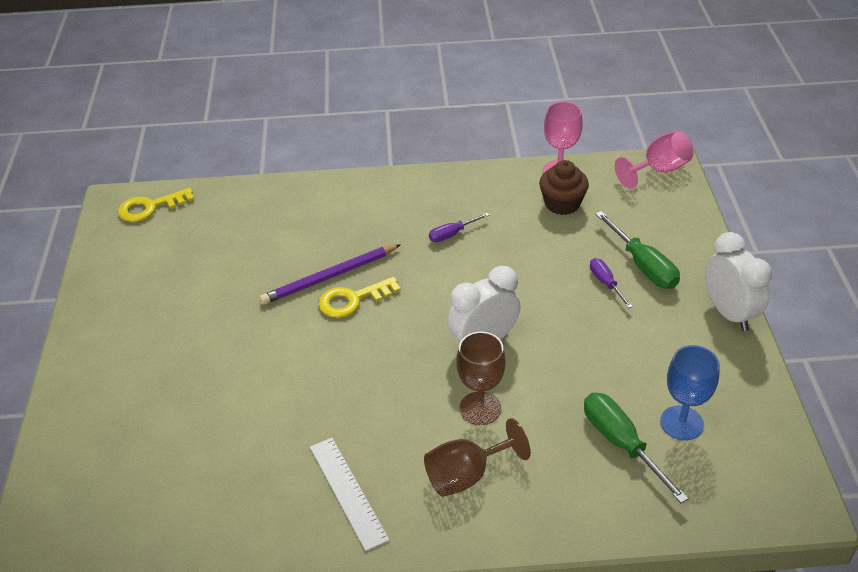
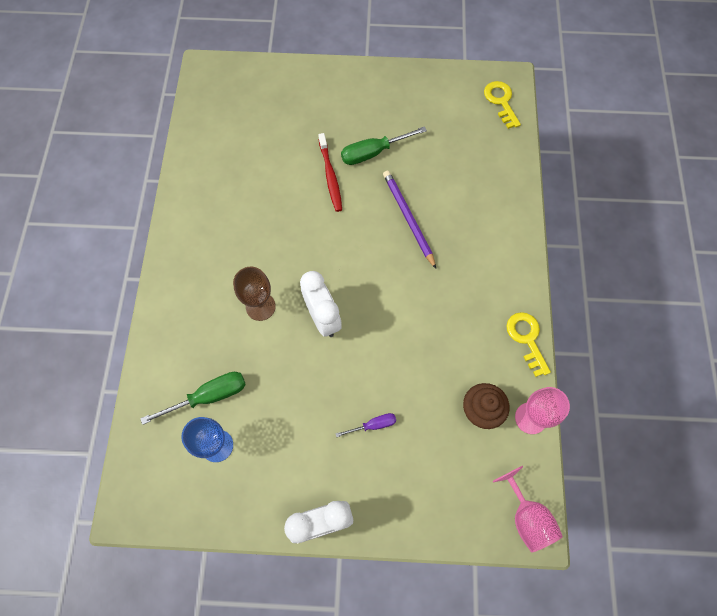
camera: 95 degrees right, 25 degrees up
white ruler [310,438,389,551] -> none
yellow key [319,277,401,318] -> yellow key moved to [506,312,551,377]
brown goblet [424,418,531,497] -> none
purple screwdriver [429,213,490,242] -> none
green screwdriver [595,211,680,289] -> green screwdriver moved to [341,126,427,165]
none -> red toothbrush [318,133,342,212]

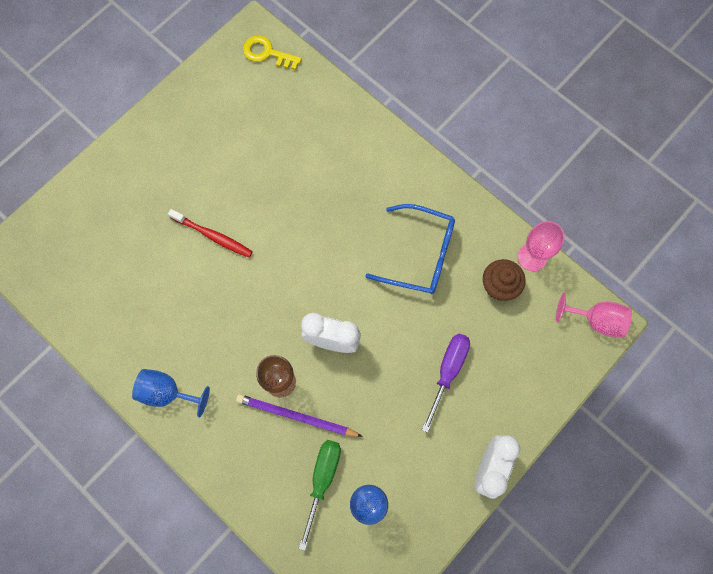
camera: 50 degrees left, 5 degrees up
purple screwdriver [335,413,396,437] -> purple screwdriver [422,333,470,433], size x1.74
green screwdriver [341,126,427,165] -> none
purple pencil [383,170,436,269] -> purple pencil moved to [236,394,363,437]
yellow key [506,312,551,377] -> none
none -> blue goblet [132,369,210,417]
none -> blue glasses [365,204,455,294]

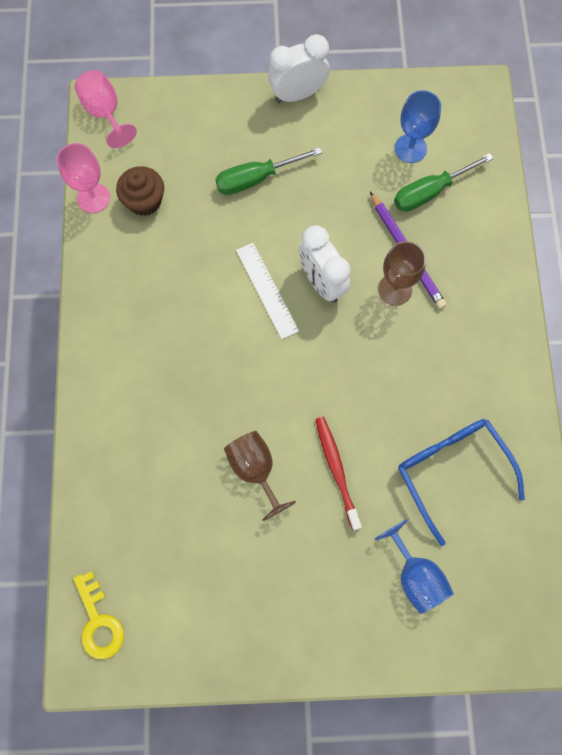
camera: 135 degrees left, 0 degrees up
blue goblet [132,369,210,417] -> blue goblet moved to [375,519,454,614]
blue glasses [365,204,455,294] -> blue glasses moved to [398,419,525,546]
purple screwdriver [422,333,470,433] -> green screwdriver [215,147,322,195]
none -> brown goblet [224,431,296,521]
none -> white ruler [236,243,299,339]

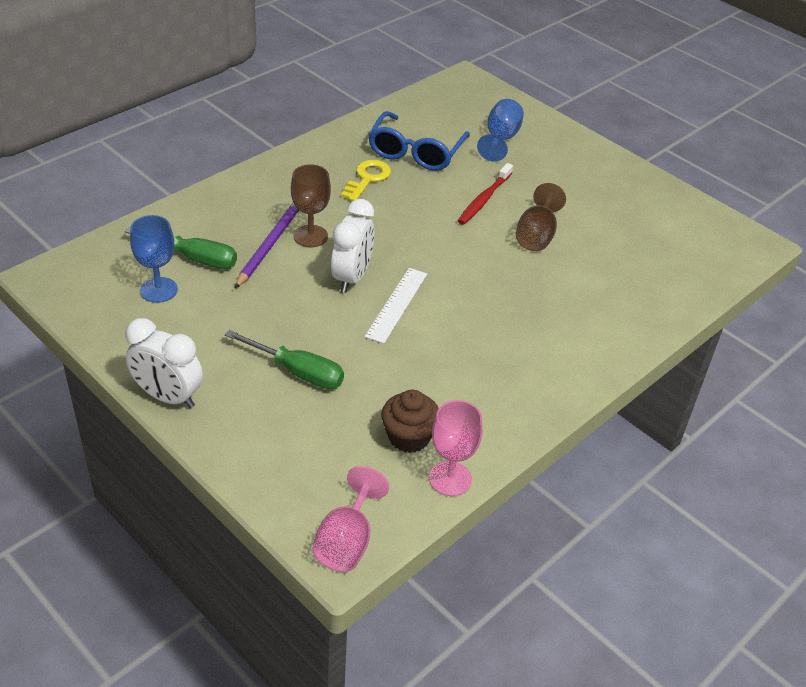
camera: 135 degrees left, 30 degrees down
yellow key [73,571,124,659] -> yellow key moved to [341,160,391,201]

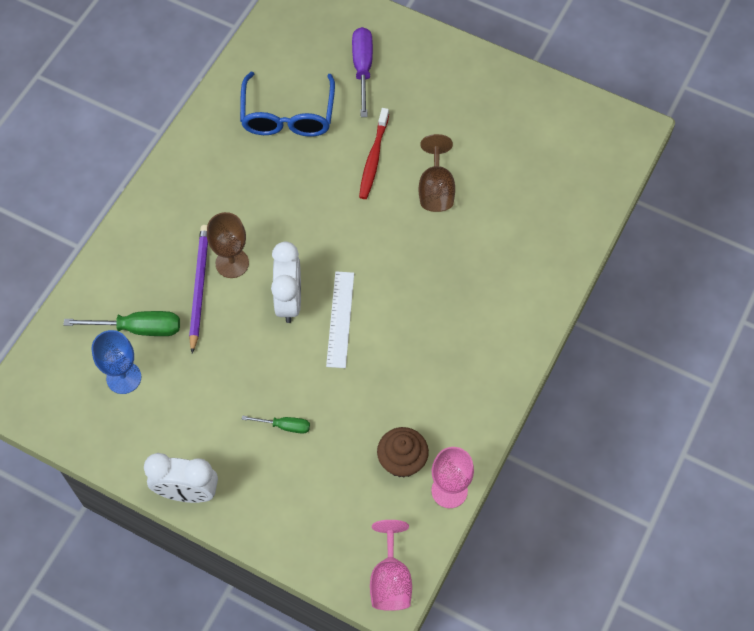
camera: 15 degrees left, 20 degrees up
green screwdriver [225,330,344,389] -> green screwdriver [242,415,310,434], size x0.58
yellow key [341,160,391,201] -> none
blue goblet [477,99,524,162] -> purple screwdriver [352,27,373,117]

